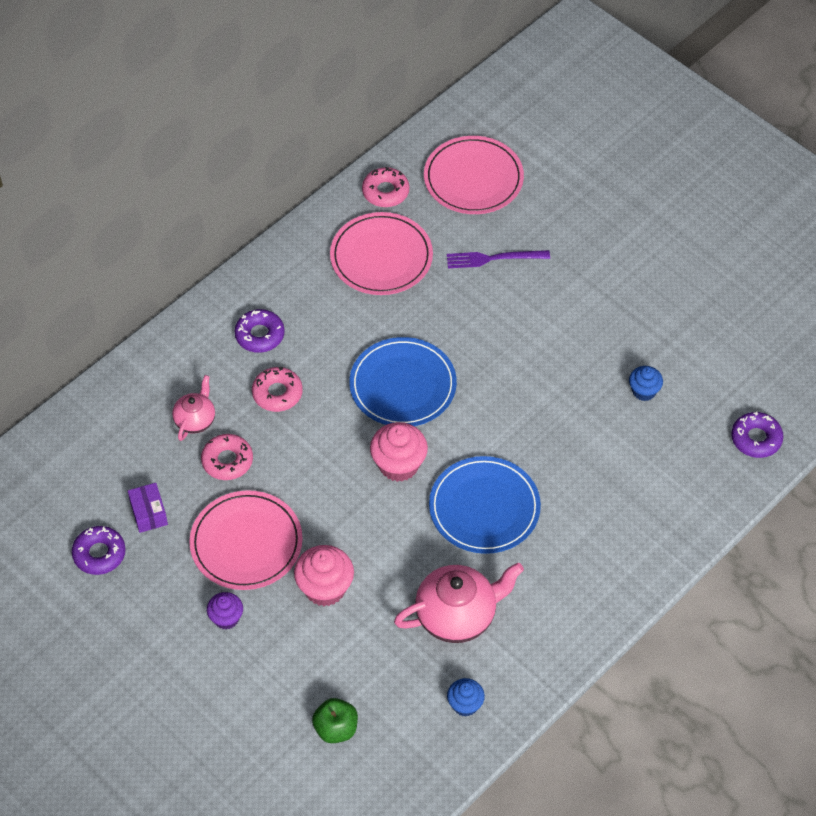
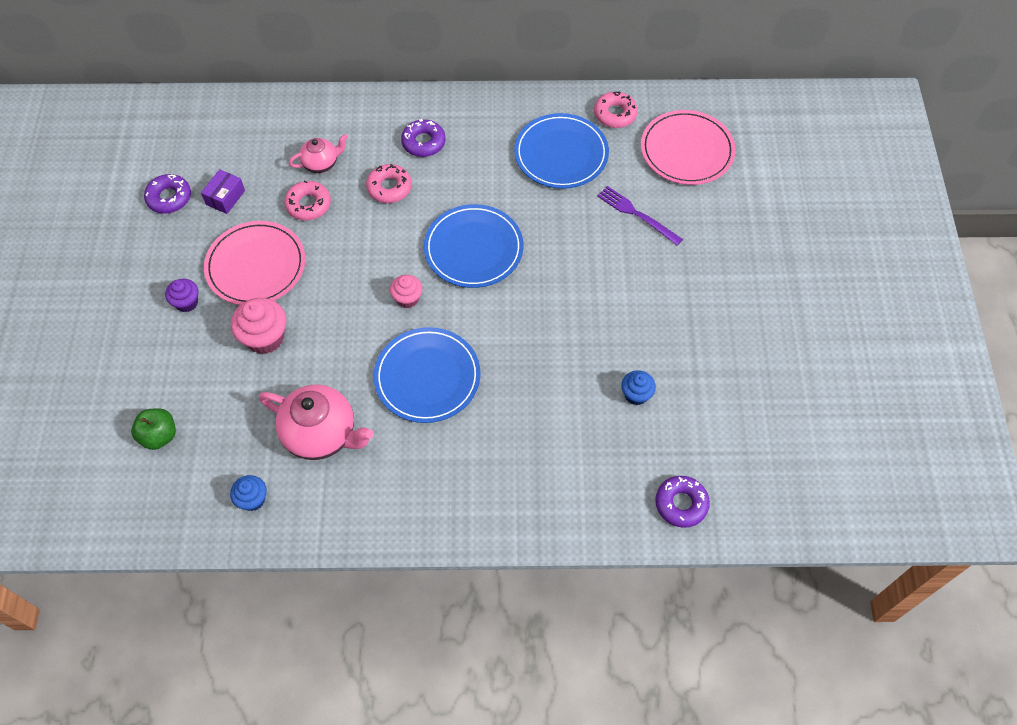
camera: 45 degrees right, 5 degrees up
pink plate [330,212,433,295] -> blue plate [514,113,609,189]
pink cupcake [370,422,428,482] -> pink cupcake [390,275,422,308], size x0.61

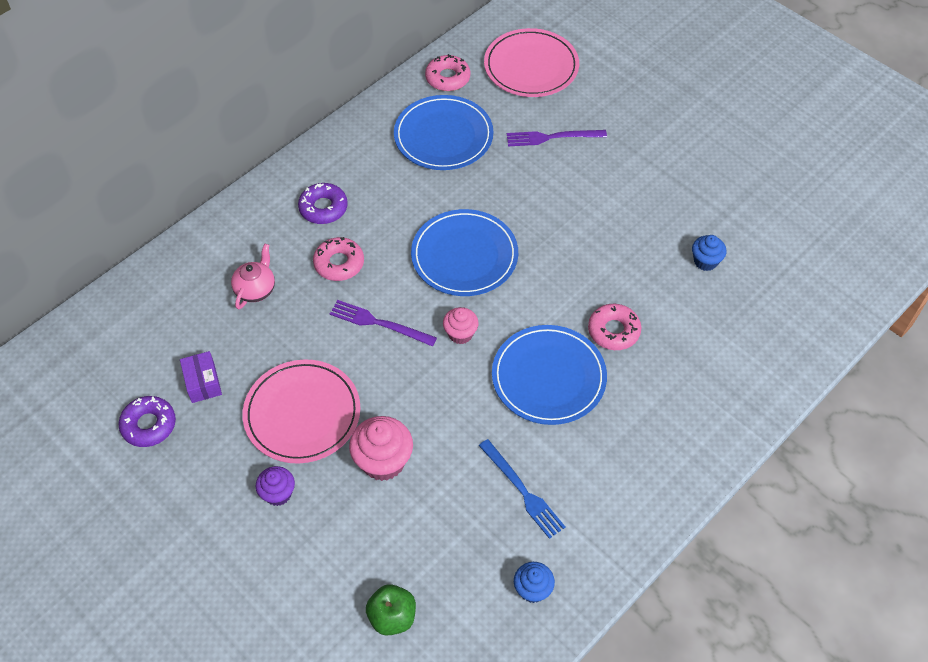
camera: 45 degrees left, 5 degrees down
pink teapot [259,384,374,460] -> blue fork [479,439,566,539]
pink donut [284,180,331,221] -> pink donut moved to [588,304,641,350]
purple donut [655,476,710,528] -> none
none -> purple fork [330,300,437,347]

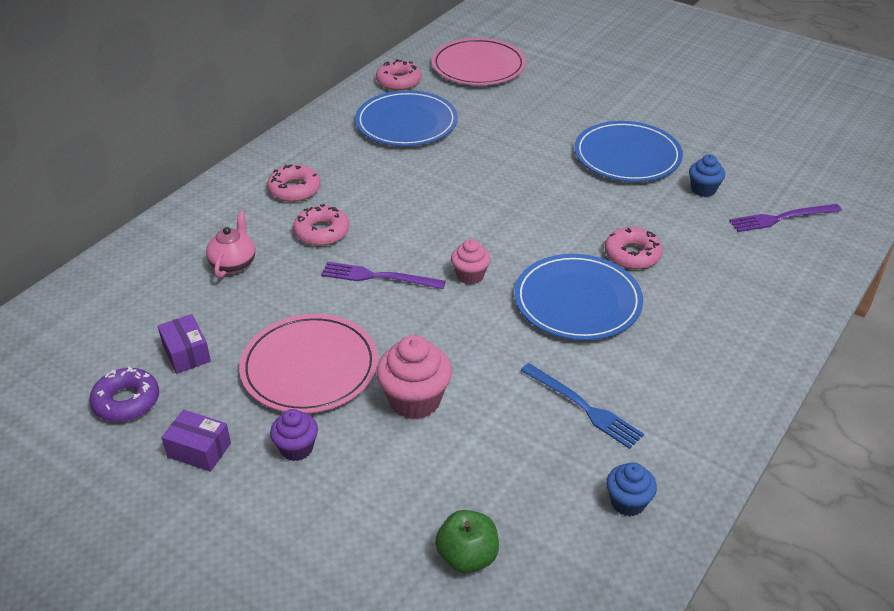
camera: 10 degrees left, 15 degrees down
purple donut [298,183,348,224] -> pink donut [267,164,321,202]
blue plate [411,209,518,296] -> blue plate moved to [574,121,683,182]
purple fork [507,130,607,147] -> purple fork moved to [729,204,842,232]
none -> purple box [161,410,231,472]

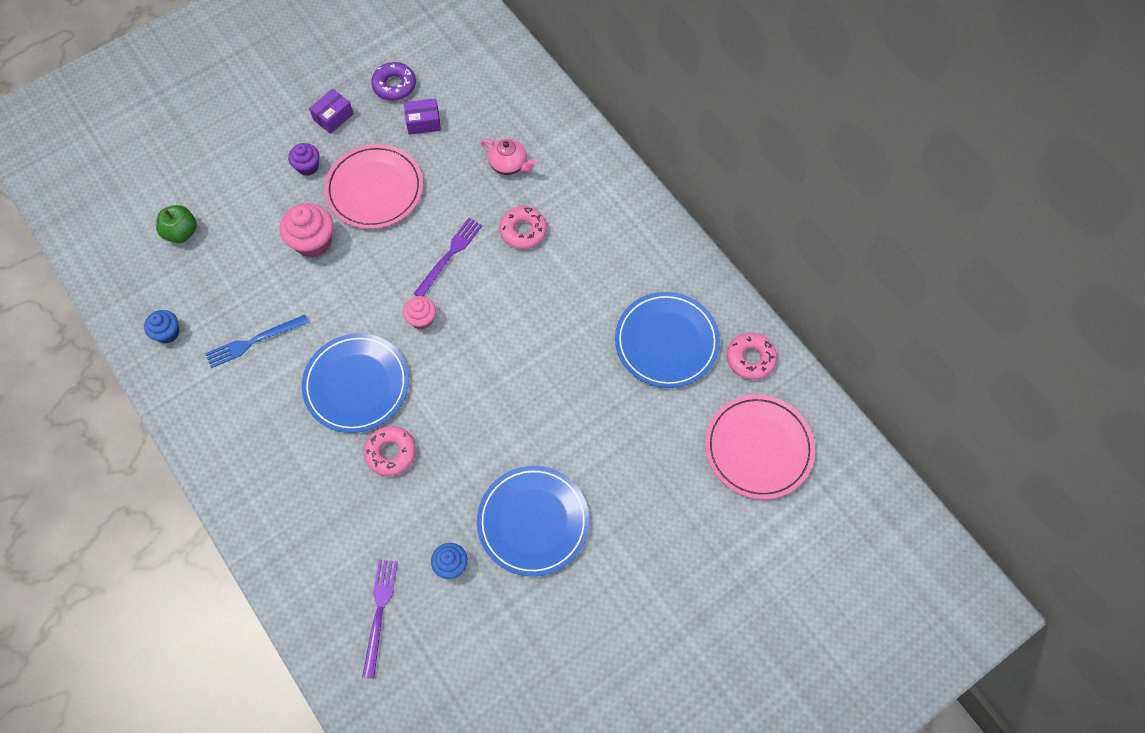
camera: 110 degrees right, 25 degrees up
pink donut [267,164,321,202] -> none

